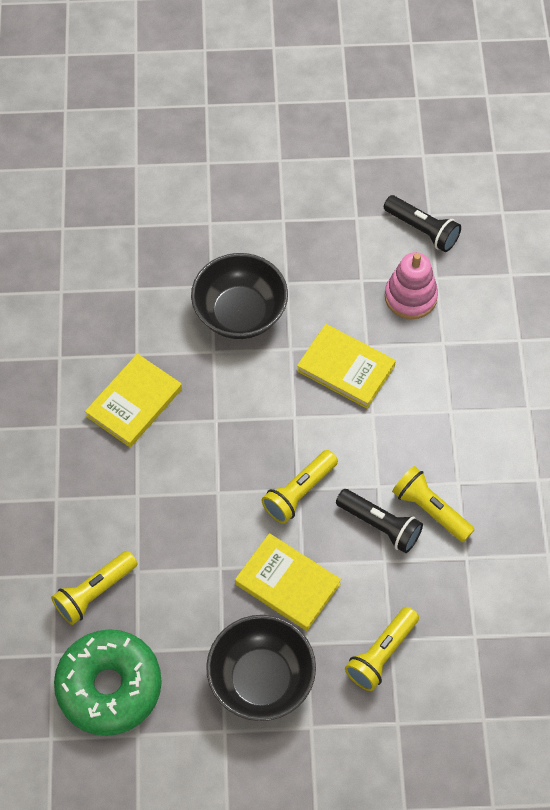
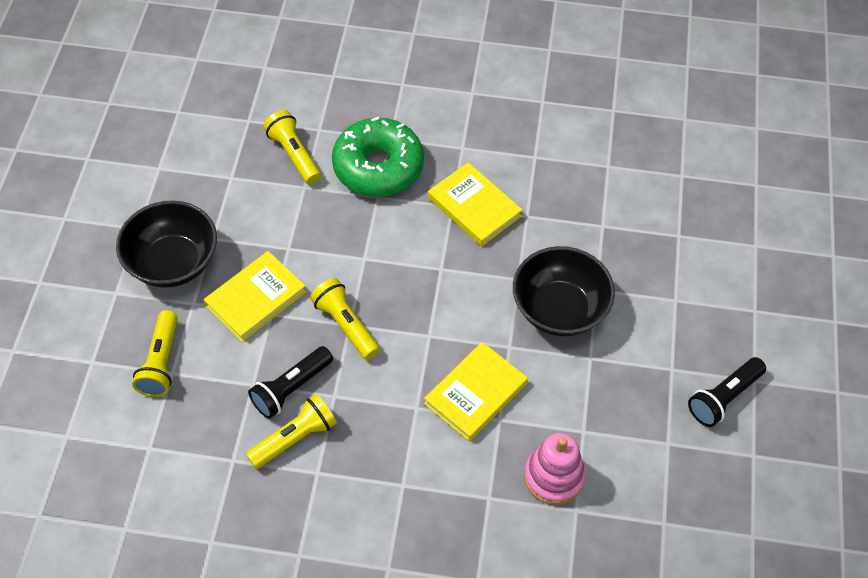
camera: 100 degrees right, 5 degrees down
green donut [54,629,162,736] -> green donut moved to [332,117,424,197]
yellow flashlight [345,607,419,691] -> yellow flashlight turned 135 degrees counterclockwise [132,310,178,397]
black flashlight [384,195,461,252] -> black flashlight moved to [688,357,766,427]

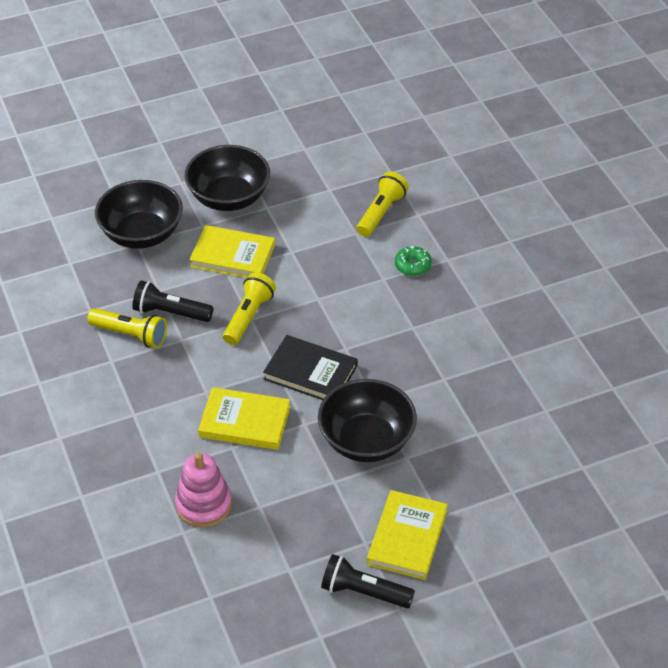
camera: 60 degrees right, 10 degrees down
yellow flashlight [132,310,178,397] -> black bowl [95,180,183,249]
green donut [332,117,424,197] -> green donut [395,246,432,276], size x0.43
yellow book [428,162,522,247] -> yellow book moved to [367,490,448,580]
none -> black book [263,335,357,400]

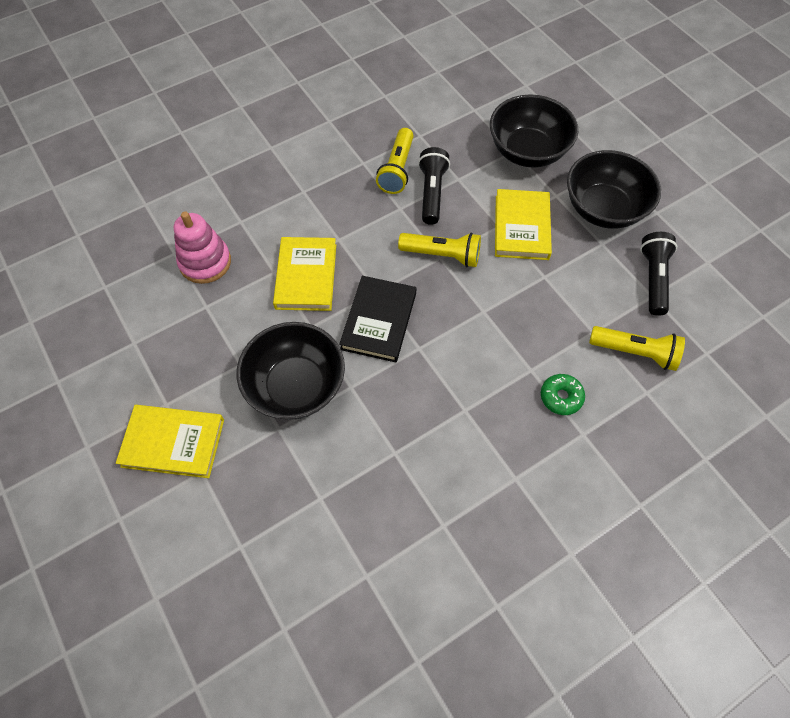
camera: 80 degrees right, 15 degrees up
black flashlight [321,554,415,608] -> black flashlight moved to [640,232,677,316]

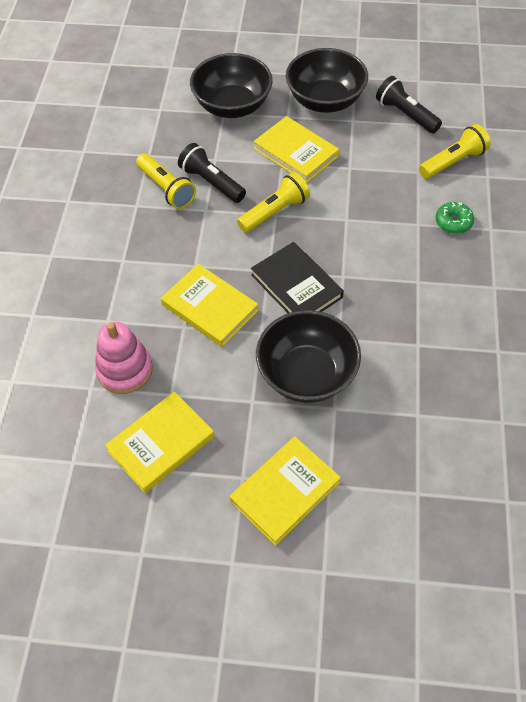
camera: 50 degrees left, 5 degrees down
none -> yellow book [105,391,214,493]

